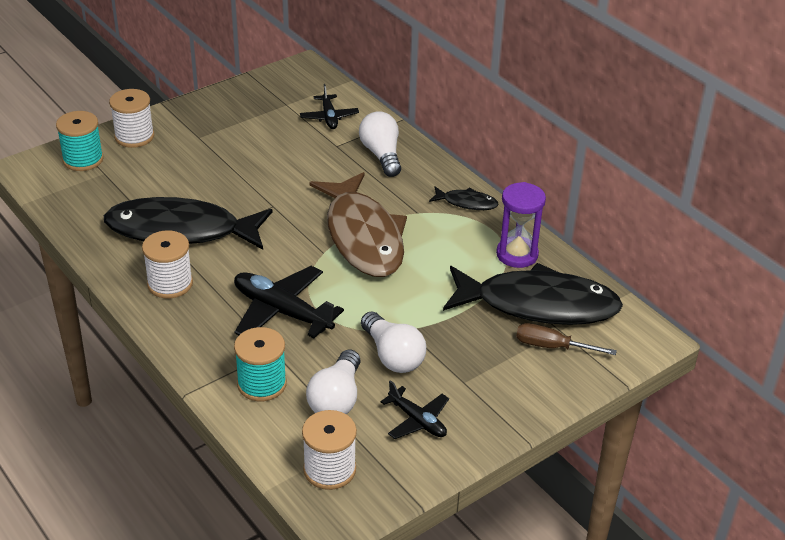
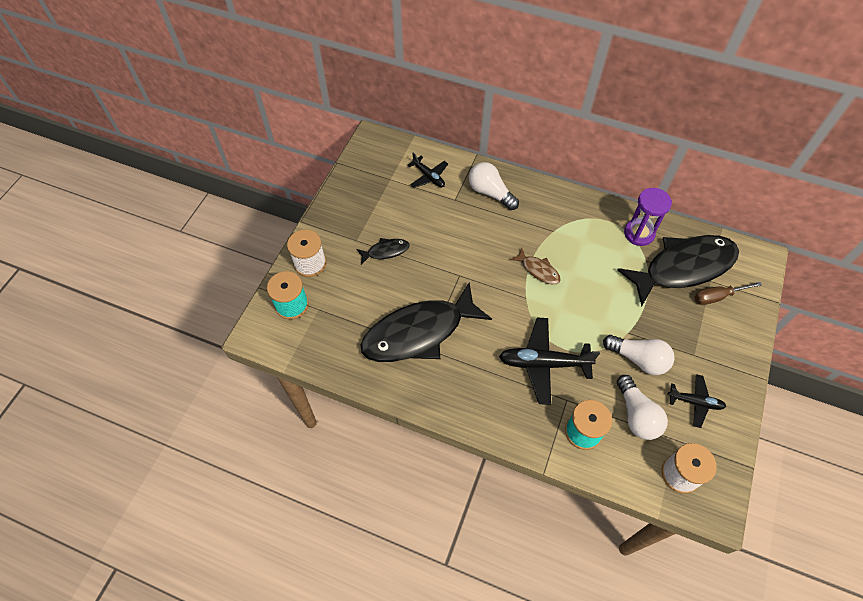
camera: 30 degrees left, 20 degrees up
white spool [142,230,193,298] -> none
brown fish [309,172,407,277] -> brown fish [510,248,561,284], size x0.43
black fish [429,186,499,210] -> black fish moved to [356,238,410,265]

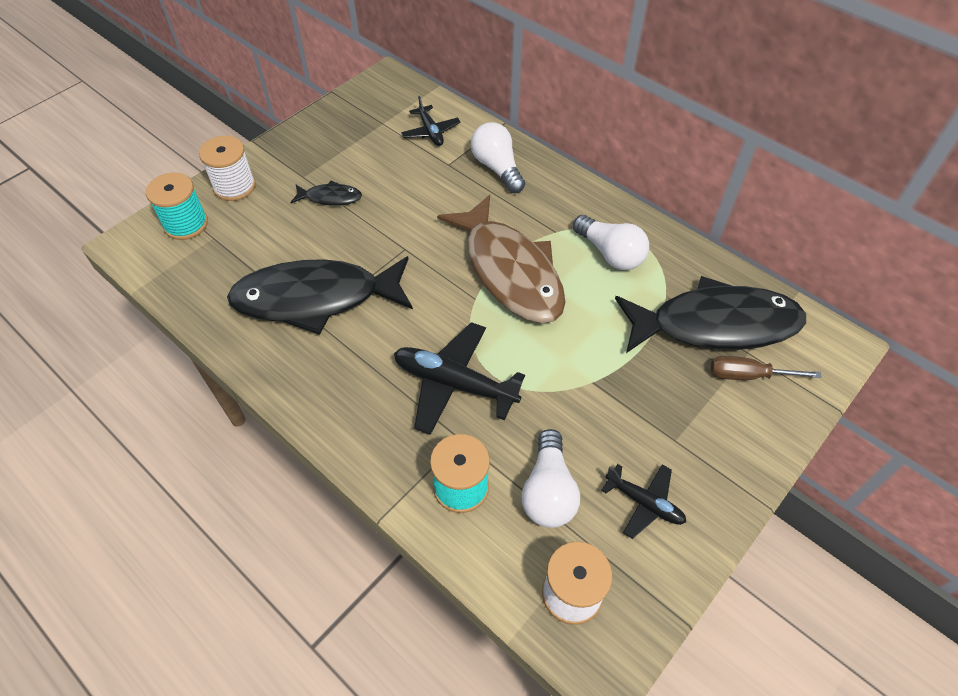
camera: 20 degrees right, 5 degrees down
brown fish [510,248,561,284] -> brown fish [437,195,565,323], size x2.33
white light bulb [603,335,675,375] -> white light bulb moved to [573,215,649,270]
purple hourglass [624,188,672,246] -> none

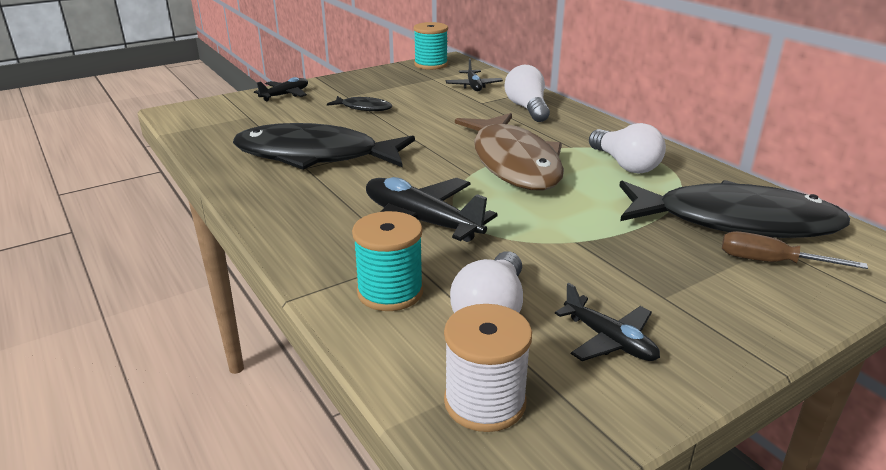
camera: 15 degrees right, 25 degrees down
turquoise spool [146,173,208,240] -> turquoise spool moved to [413,22,448,70]
white spool [199,136,256,201] -> black plane [254,77,308,101]

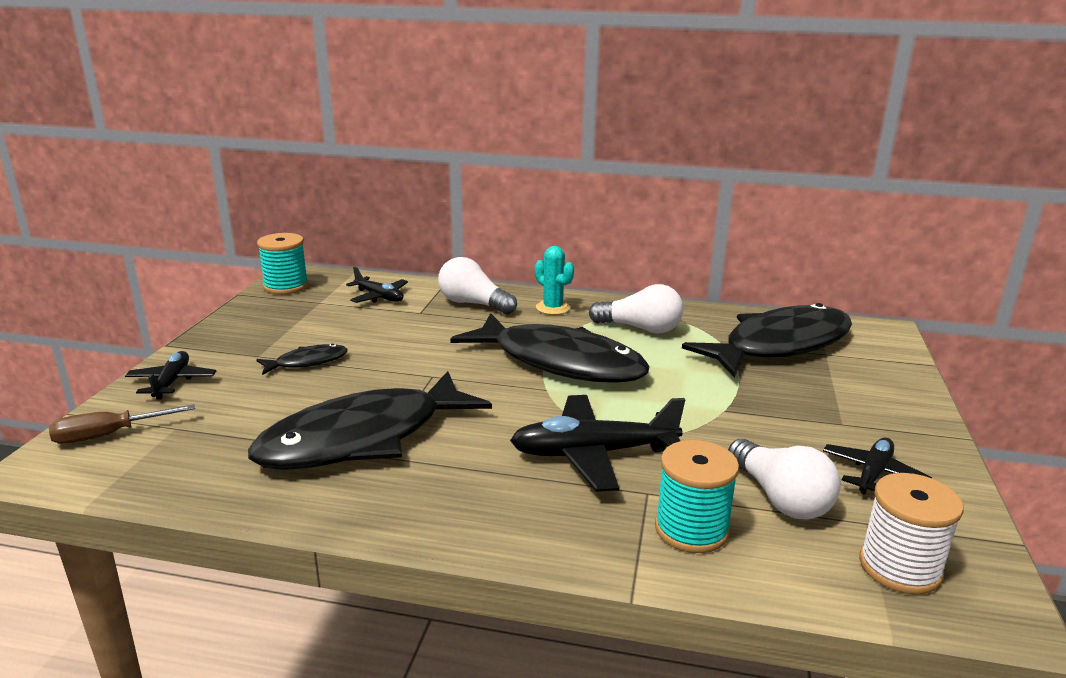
camera: 45 degrees left, 5 degrees down
brown fish [455,113,564,191] -> black fish [450,313,650,383]
black plane [555,283,660,361] -> black plane turned 60 degrees counterclockwise [823,438,932,495]
brown screwdriver [722,231,868,269] -> brown screwdriver moved to [49,404,195,444]
none -> turquoise cactus [535,246,574,315]

